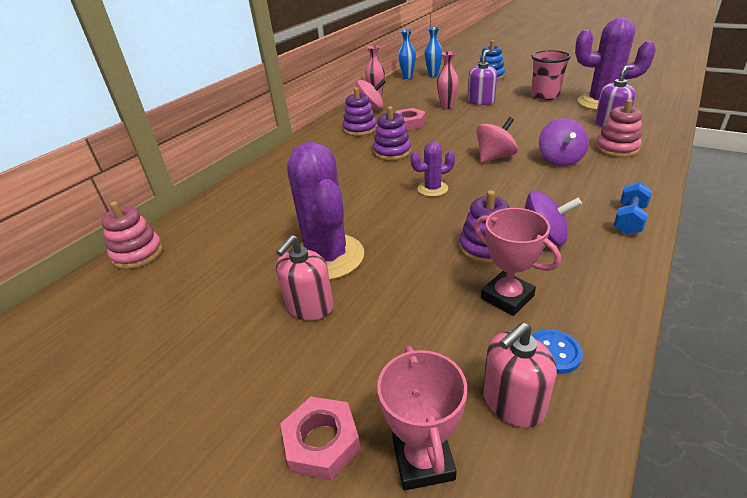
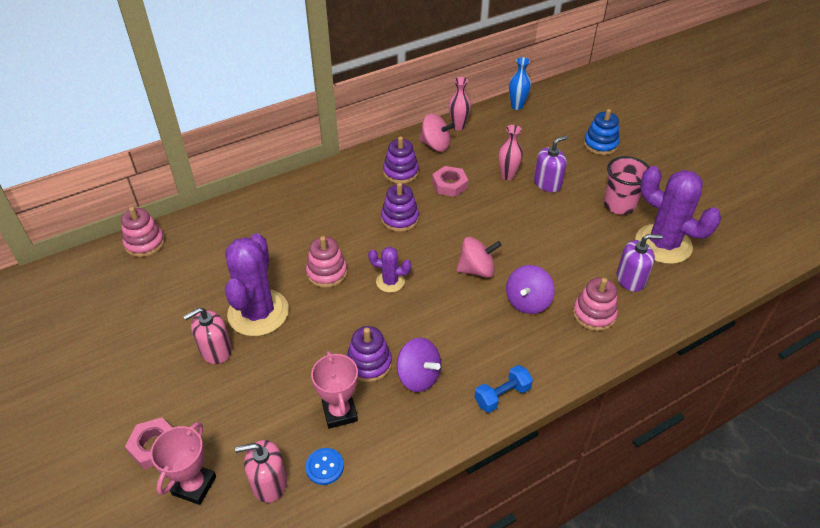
camera: 25 degrees right, 10 degrees up
blue vase [424,27,443,77] -> none
none -> pink stacking toy [306,236,347,288]

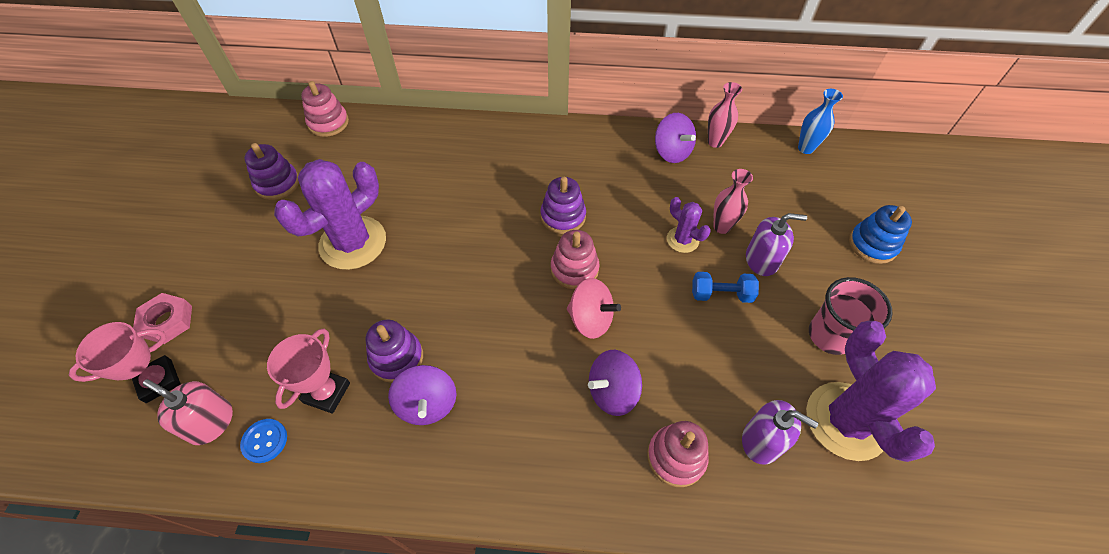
camera: 35 degrees right, 10 degrees up
pink soap dispenser [183,307,232,364] -> none
pink stacking toy [306,236,347,288] -> pink stacking toy moved to [551,230,600,289]
purple cactus [368,247,411,293] -> purple cactus moved to [667,197,711,253]
purple stacking toy [383,136,419,184] -> purple stacking toy moved to [244,143,299,200]
pink spinning top [419,114,455,152] -> purple spinning top [655,113,696,163]
pink nut [432,166,468,197] -> none
blue dumbbell [474,365,533,413] -> blue dumbbell moved to [692,272,759,303]

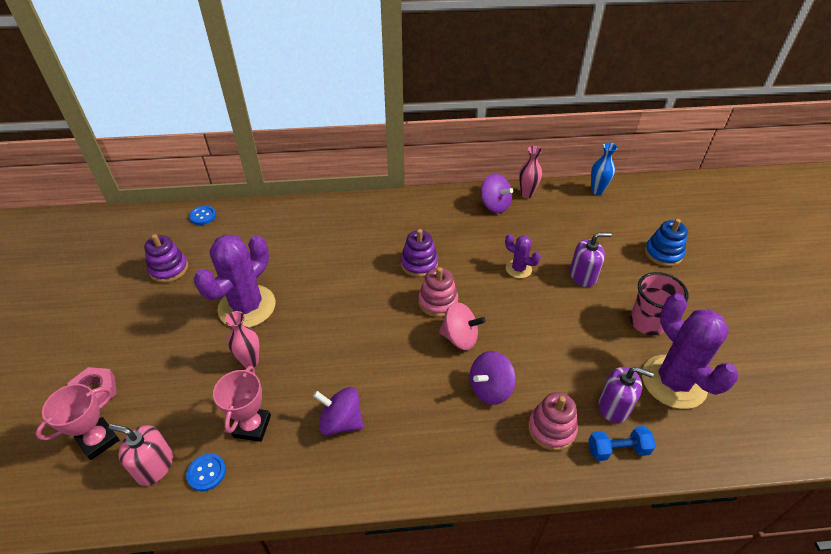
camera: 10 degrees left, 10 degrees down
pink stacking toy [301,81,349,137] -> blue button [189,206,216,225]
purple stacking toy [366,320,423,383] -> none
purple spinning top [388,365,456,425] -> purple spinning top turned 135 degrees clockwise [313,387,364,436]
blue dumbbell [692,272,759,303] -> blue dumbbell moved to [589,426,656,461]
pink vase [713,169,753,234] -> pink vase moved to [225,311,259,368]

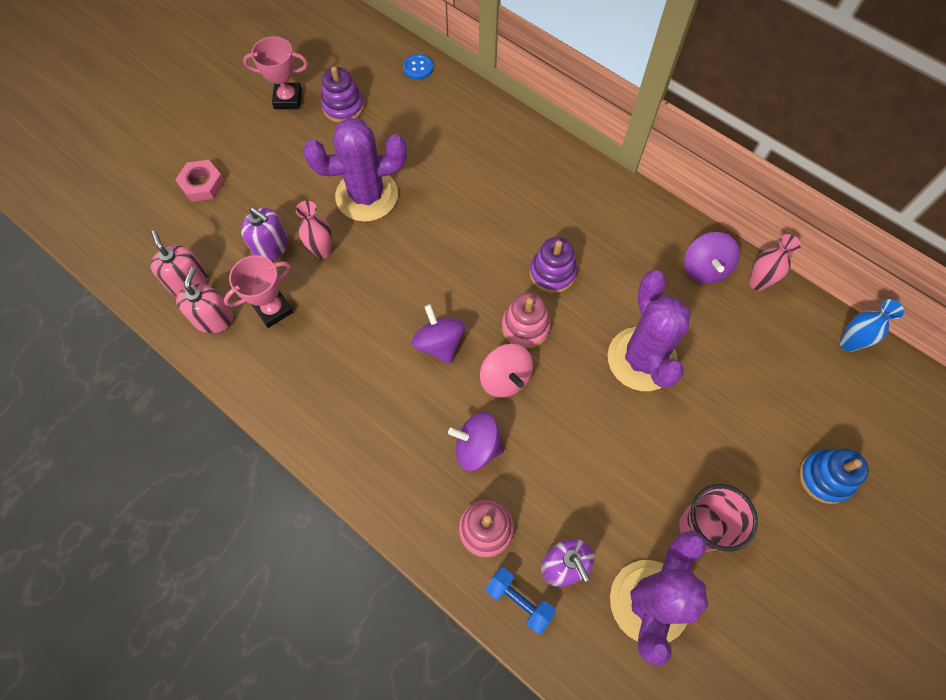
camera: 45 degrees right, 20 degrees up
pink trophy [35,384,119,460] -> pink trophy moved to [243,36,308,109]
blue button [186,453,226,491] -> pink soap dispenser [176,267,233,333]
purple spinning top [313,387,364,436] -> purple spinning top moved to [411,304,465,364]
purple cactus [505,234,541,278] -> purple cactus [608,270,691,391], size x2.03
purple soap dispenser [570,232,612,287] -> purple soap dispenser moved to [241,207,288,261]

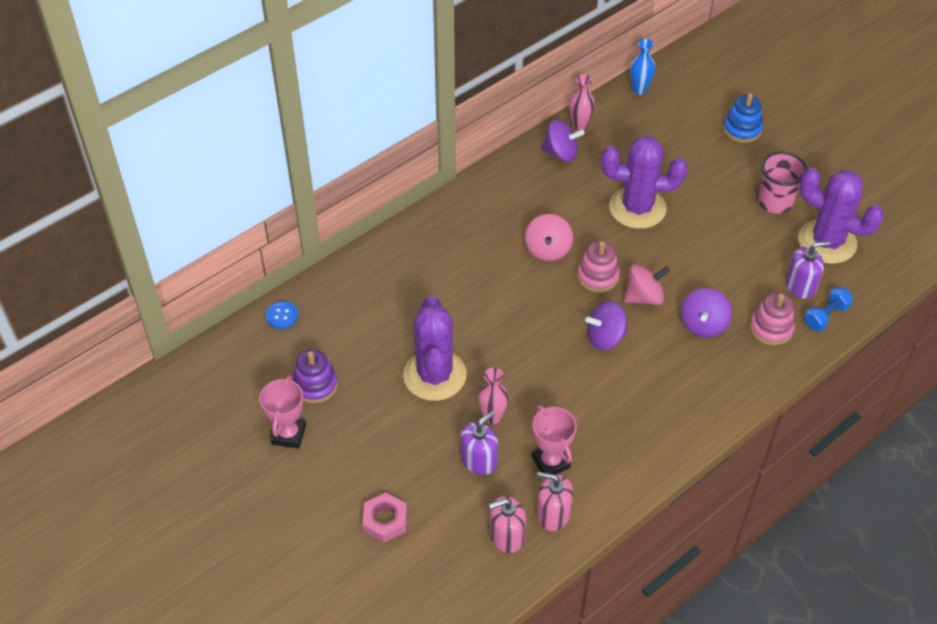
camera: 80 degrees left, 15 degrees down
purple stacking toy [530,237,577,293] -> pink spinning top [525,214,573,261]

